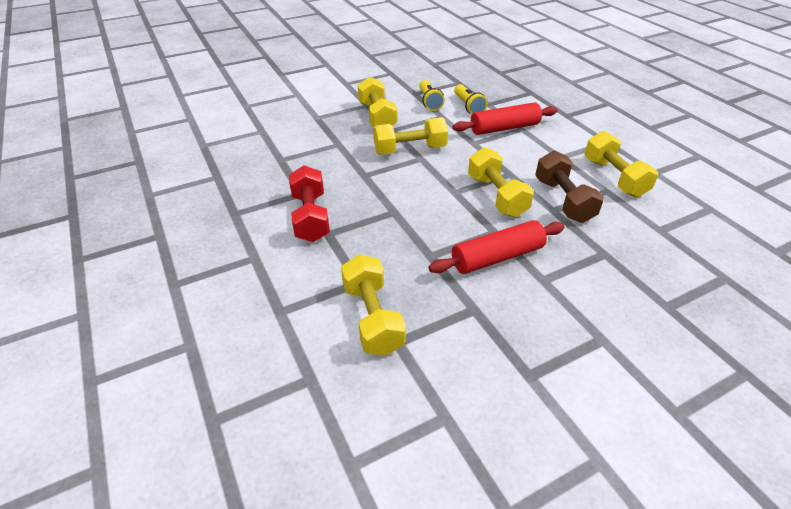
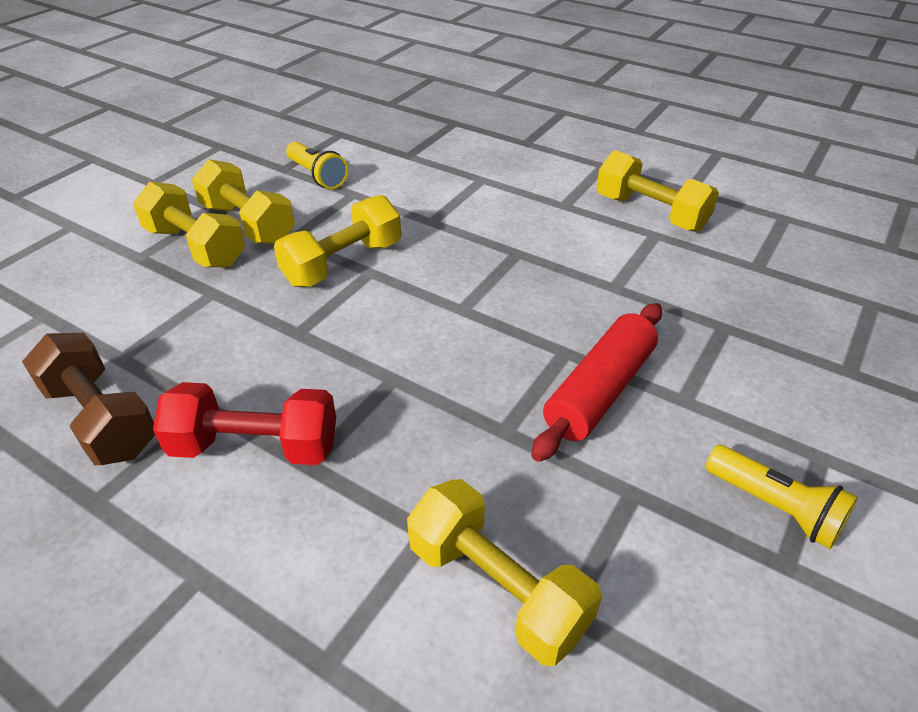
camera: 30 degrees left, 0 degrees up
red dumbbell [289,165,330,242] -> red dumbbell turned 45 degrees counterclockwise [153,382,336,465]
red rolling pin [453,102,558,135] -> none
yellow flashlight [454,84,488,114] -> yellow flashlight moved to [706,445,858,549]
yellow dumbbell [468,147,534,217] -> yellow dumbbell moved to [133,182,245,267]
brown dumbbell [535,151,604,223] -> brown dumbbell moved to [22,333,155,465]

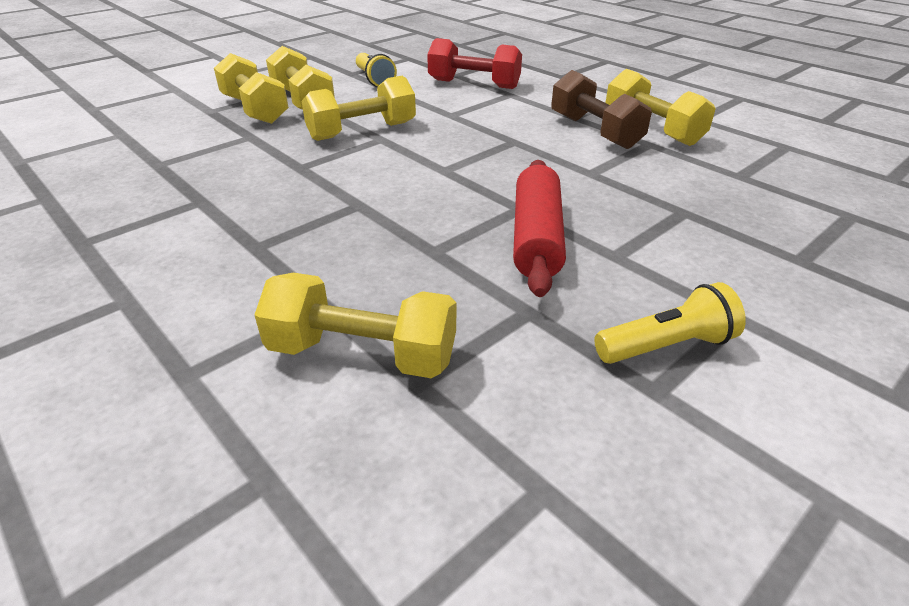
camera: 15 degrees right, 5 degrees down
brown dumbbell [22,333,155,465] -> brown dumbbell moved to [551,70,652,149]
red dumbbell [153,382,336,465] -> red dumbbell moved to [427,38,522,89]
yellow dumbbell [407,479,602,666] -> yellow dumbbell turned 45 degrees counterclockwise [254,273,456,378]
red rolling pin [531,303,662,462] -> red rolling pin turned 45 degrees counterclockwise [513,160,566,297]
yellow flashlight [706,445,858,549] -> yellow flashlight turned 75 degrees counterclockwise [594,282,746,364]

